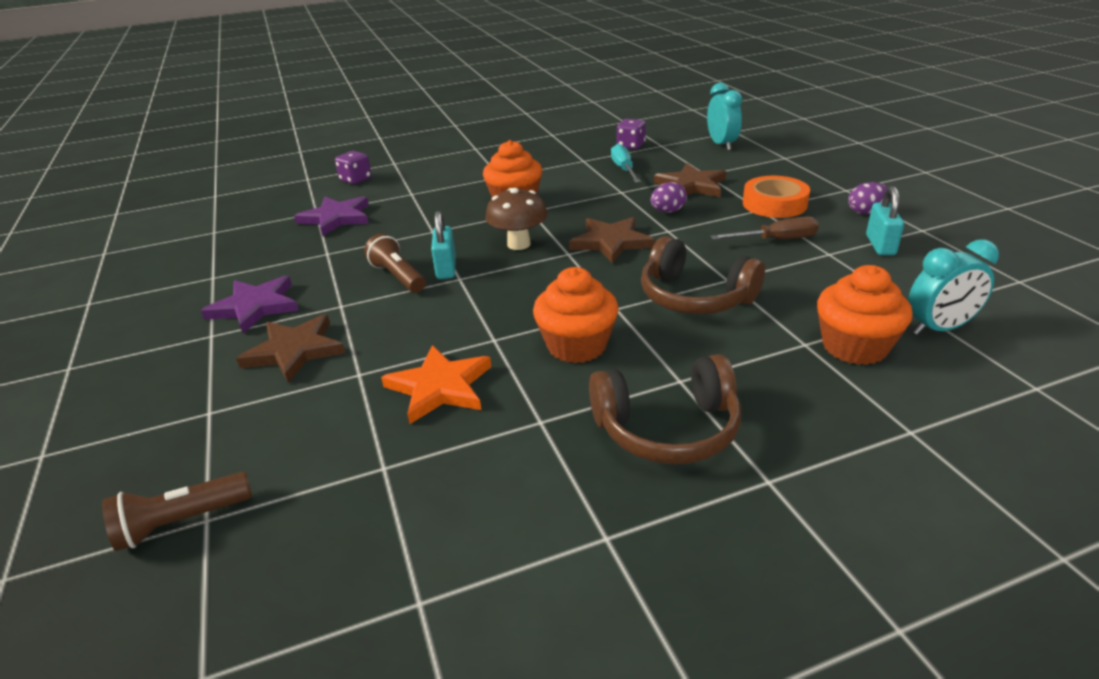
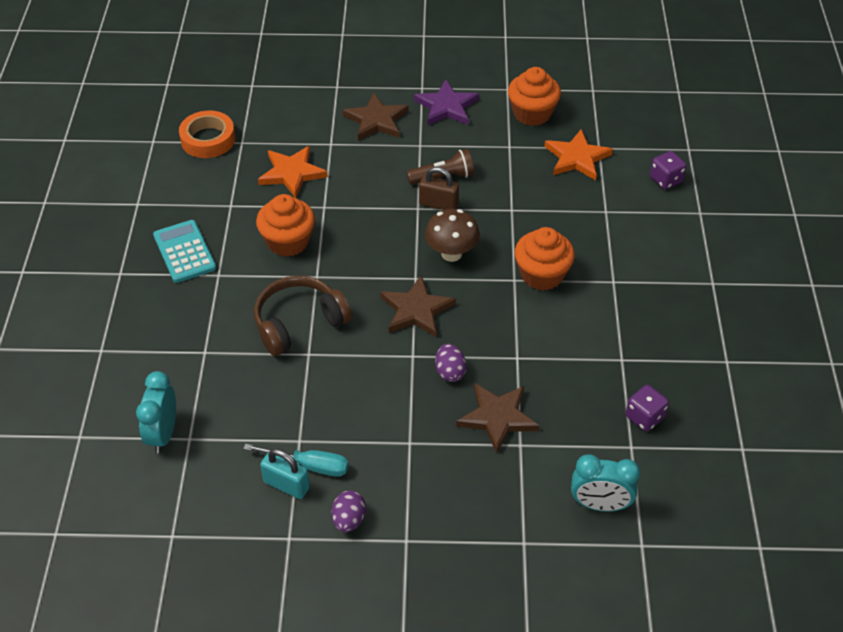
camera: 110 degrees right, 15 degrees up
brown flashlight [102,472,252,551] -> none
purple star [294,196,369,236] -> orange star [545,129,613,180]
turquoise padlock [431,211,456,279] -> brown padlock [419,167,459,210]
brown headphones [589,354,741,464] -> turquoise calculator [153,220,216,283]
turquoise screwdriver [611,144,641,182] -> turquoise screwdriver moved to [243,444,349,477]
brown screwdriver [710,217,819,239] -> none
orange tape [743,176,810,218] -> orange tape moved to [179,110,235,158]
orange cupcake [817,265,913,365] -> orange cupcake moved to [508,67,561,126]

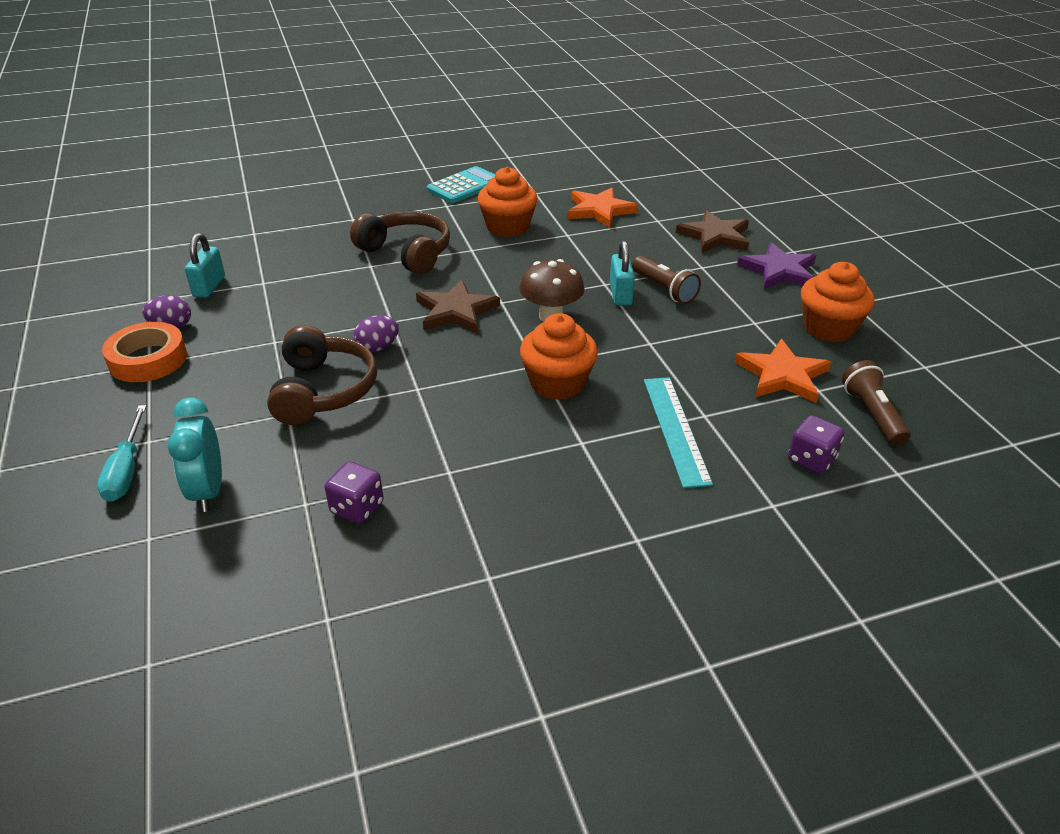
camera: 70 degrees right, 10 degrees down
turquoise clock [136,371,176,453] -> none
orange tape [179,110,235,158] -> orange tape moved to [102,322,187,382]
turquoise screwdriver [243,444,349,477] -> turquoise screwdriver moved to [97,405,147,502]
brown padlock [419,167,459,210] -> turquoise padlock [610,241,635,306]
brown star [456,383,540,454] -> brown headphones [267,325,377,425]
none -> turquoise ruler [644,377,713,488]
none -> brown flashlight [842,360,911,446]

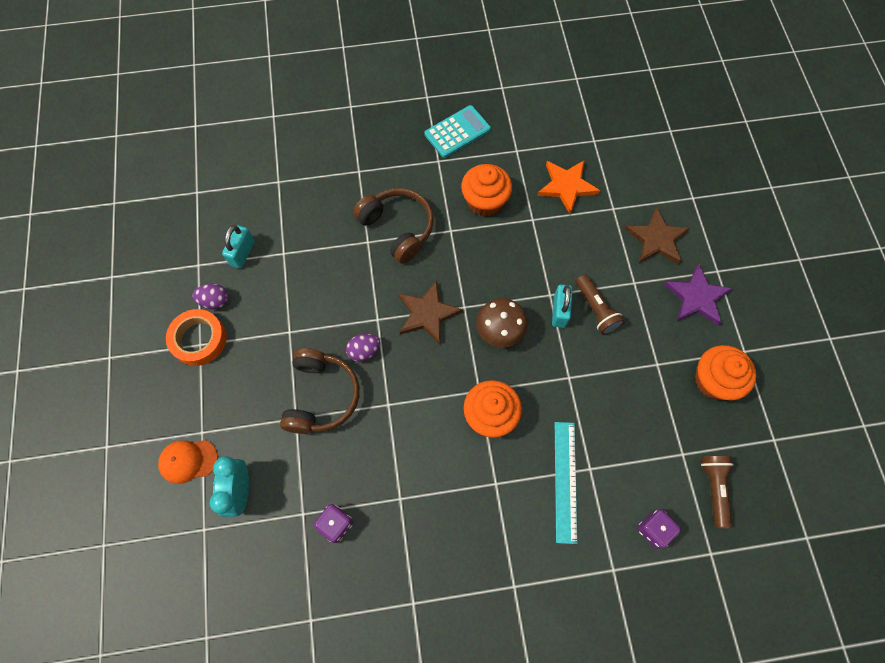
camera: 10 degrees right, 30 degrees up
turquoise screwdriver [97,405,147,502] -> orange cap [158,440,218,484]
orange star [735,339,831,403] -> none

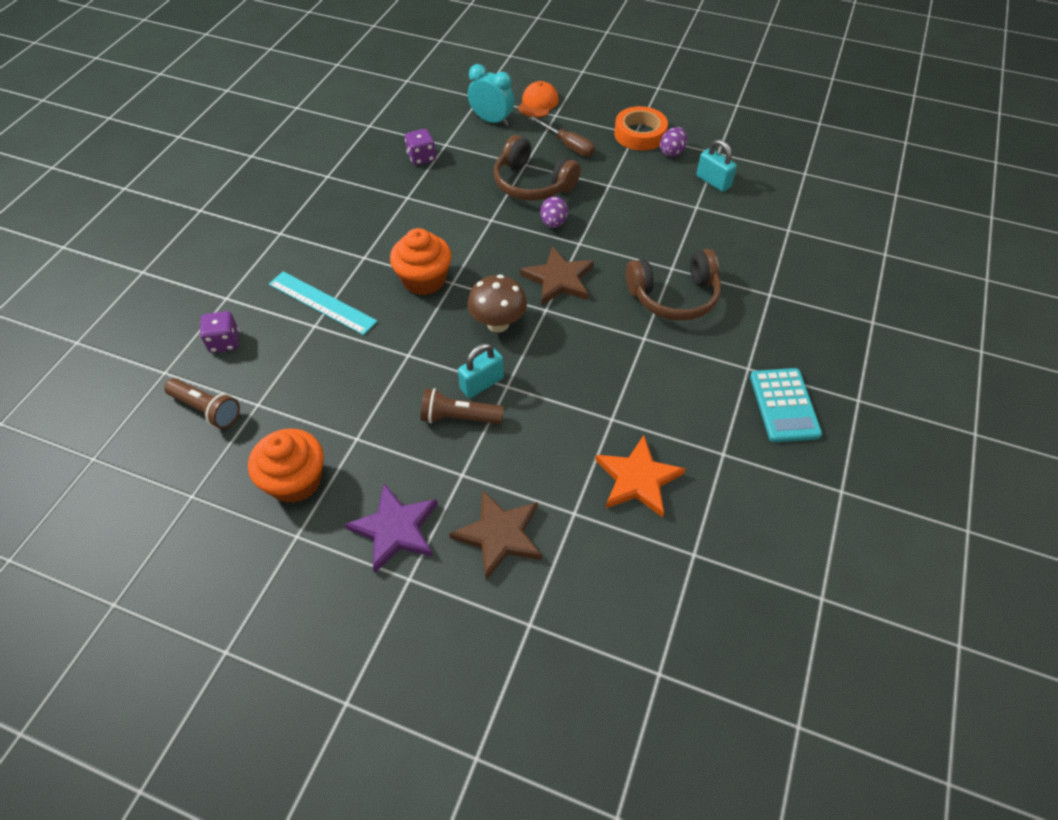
camera: 120 degrees right, 15 degrees down
orange cupcake [461,164,512,216] -> none
turquoise padlock [552,284,572,328] -> turquoise padlock turned 75 degrees counterclockwise [458,343,504,398]
none -> brown screwdriver [529,116,595,157]

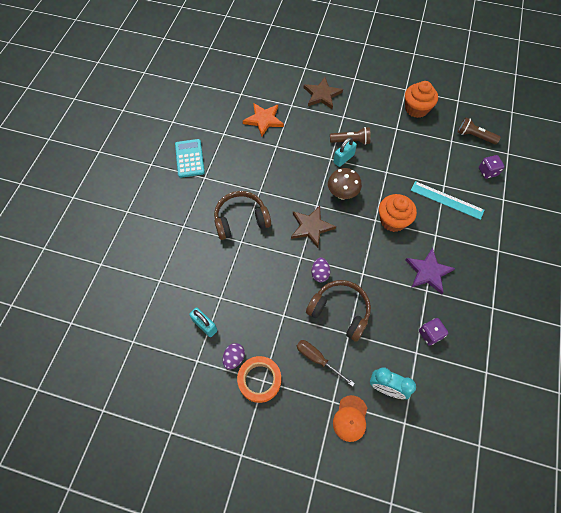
camera: 175 degrees right, 10 degrees up
purple star [344,483,438,573] -> purple star moved to [406,248,455,294]

